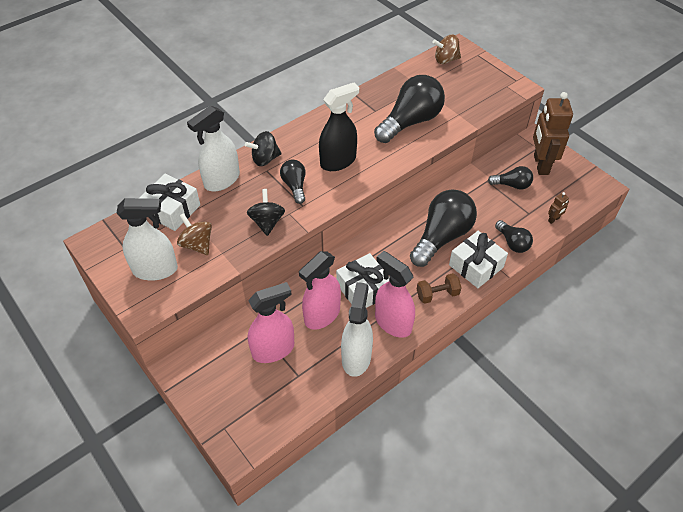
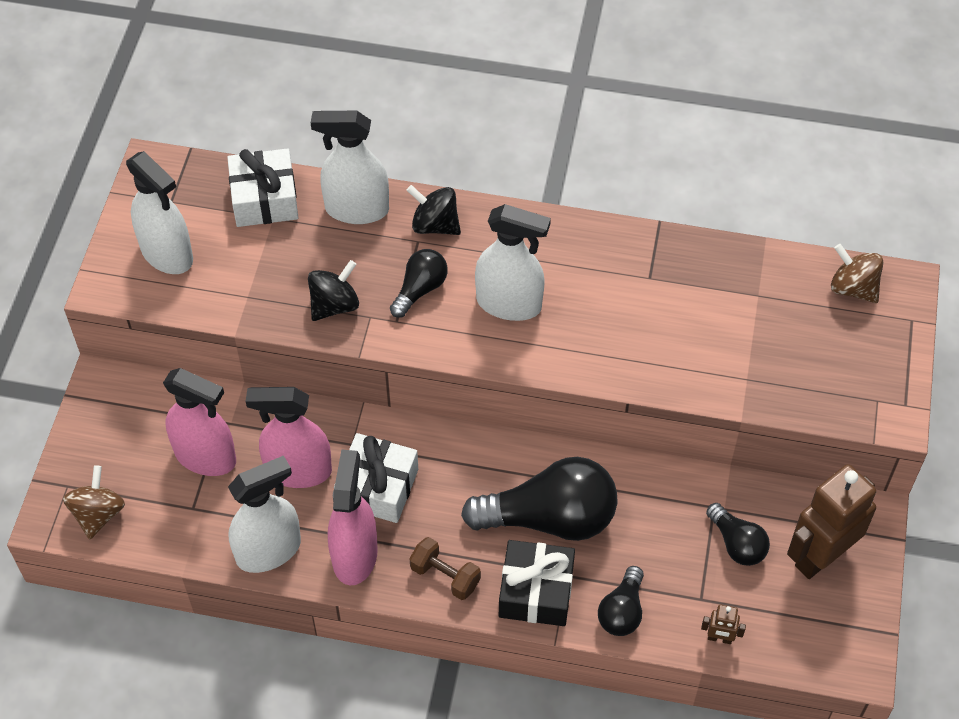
camera: 50 degrees right, 5 degrees up
brown spinning top [177,213,212,255] -> brown spinning top moved to [63,465,125,539]
black spray bottle [319,83,359,171] -> white spray bottle [475,204,551,321]
black light bulb [374,75,445,143] -> none
white gift [449,231,508,288] -> black gift [499,540,575,626]

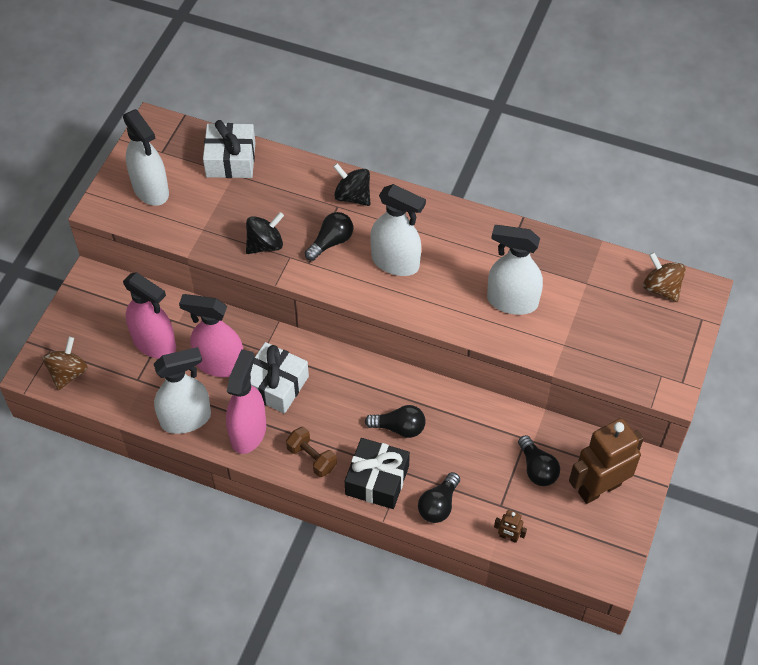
camera: 10 degrees right, 0 degrees up
white spray bottle [311,111,389,224] -> white spray bottle moved to [487,225,543,315]
black light bulb [461,457,617,541] -> black light bulb [365,405,426,438], size x0.52

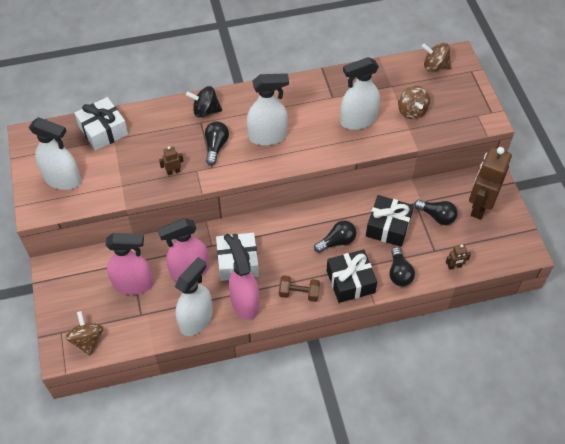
camera: 35 degrees left, 0 degrees up
black spinning top [246,212,284,254] -> brown robot [159,146,184,175]
none -> black gift [366,195,414,247]
none -> brown spinning top [398,86,430,119]

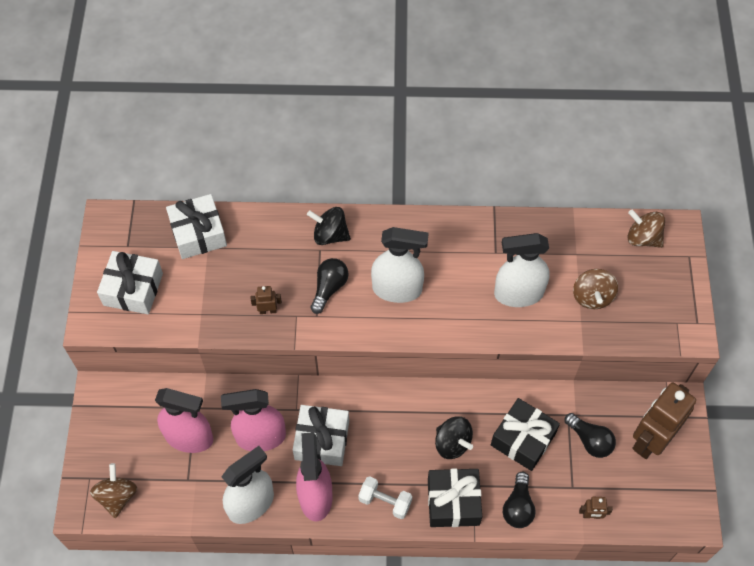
camera: 15 degrees right, 5 degrees up
white spray bottle [29,117,81,190] -> white gift [97,251,163,315]
brown dumbbell [279,275,320,302] -> white dumbbell [358,476,412,519]
black light bulb [314,220,356,253] -> black spinning top [435,416,473,459]

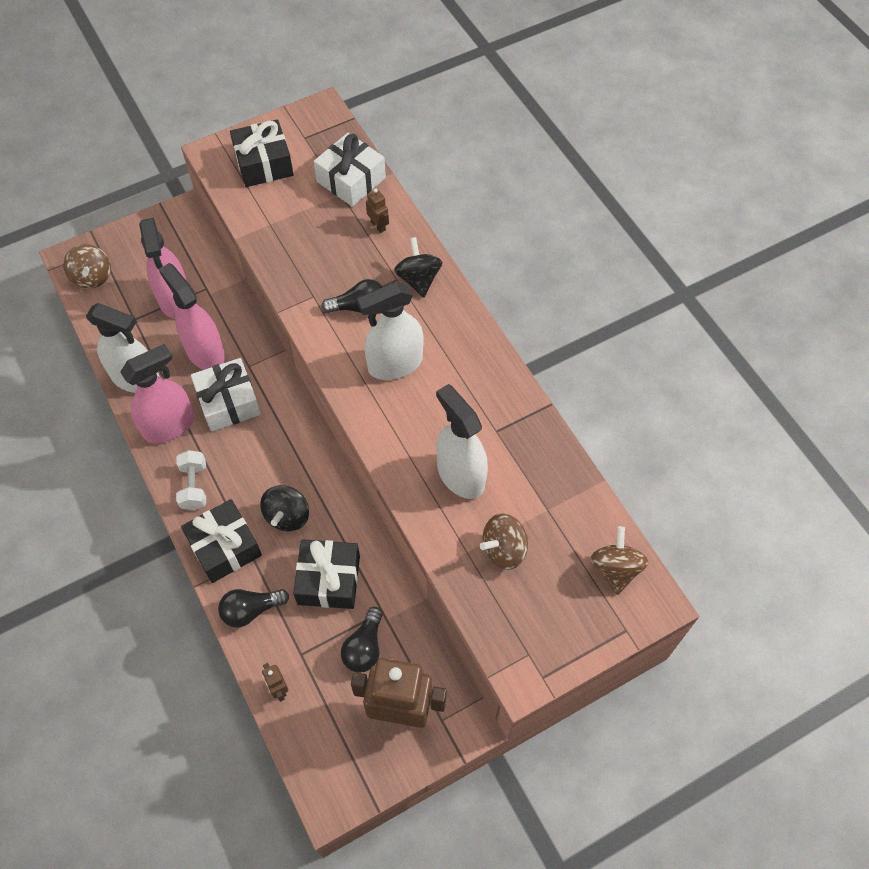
camera: 60 degrees right, 0 degrees up
brown spinning top [90,463,137,518] -> brown spinning top turned 105 degrees clockwise [63,244,111,289]
white gift [97,251,163,315] -> black gift [230,119,294,187]
brown robot [250,286,282,314] -> brown robot moved to [366,189,389,233]
white spray bottle [371,227,429,303] -> white spray bottle turned 90 degrees clockwise [357,282,423,380]

